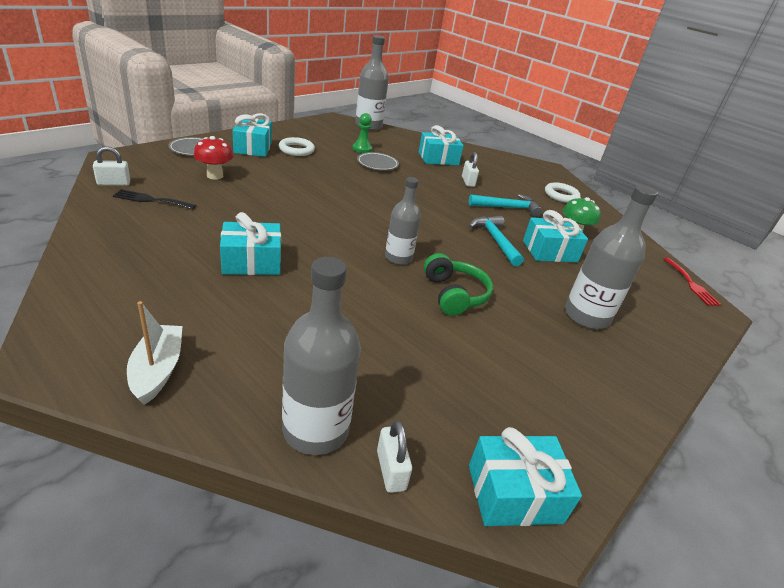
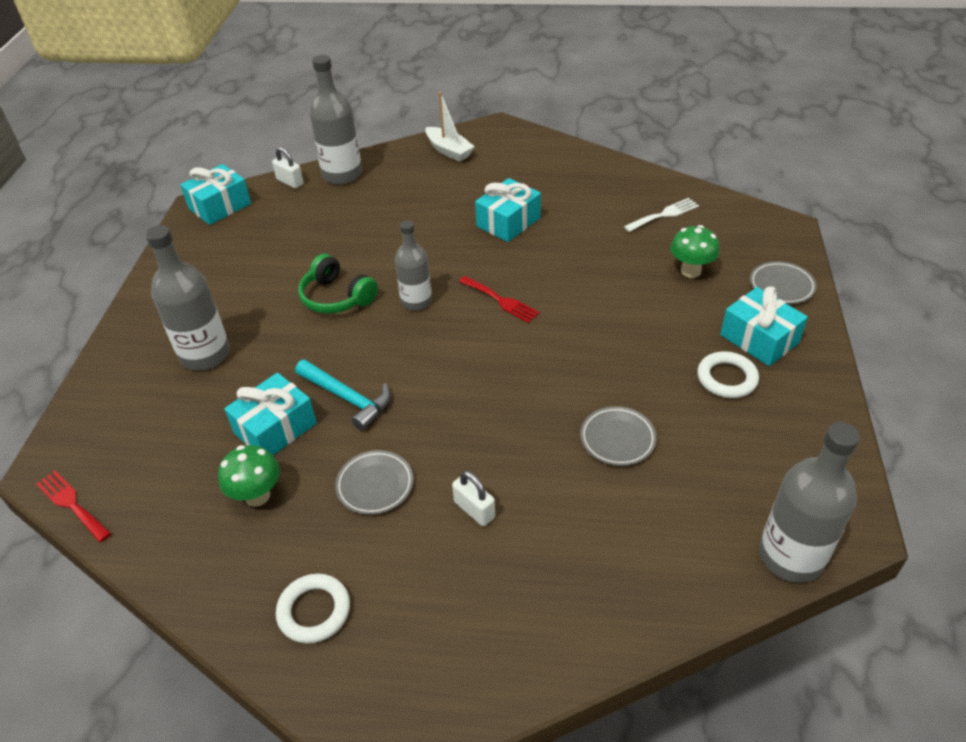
camera: 150 degrees right, 10 degrees up
white padlock [93,146,130,186] -> none
black fork [113,189,196,210] -> white fork [624,198,699,232]
red mushroom [194,136,233,180] -> green mushroom [671,225,720,278]
green pawn [352,113,373,153] -> none
turquoise gift [419,125,464,165] -> none
turquoise hammer [469,194,542,217] -> grey plate [335,450,413,515]
none -> red fork [459,276,540,323]

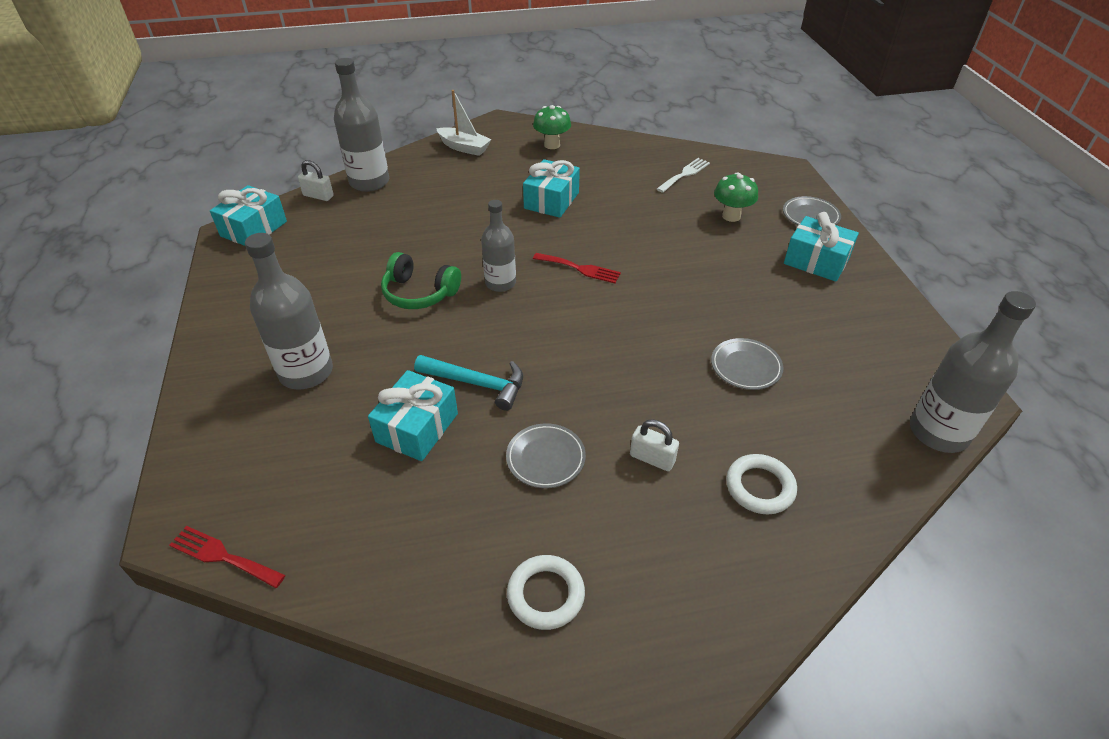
camera: 20 degrees left, 0 degrees up
green mushroom [218,445,280,507] -> green mushroom moved to [533,105,571,149]
white ring [697,351,759,398] -> white ring moved to [726,454,797,514]

